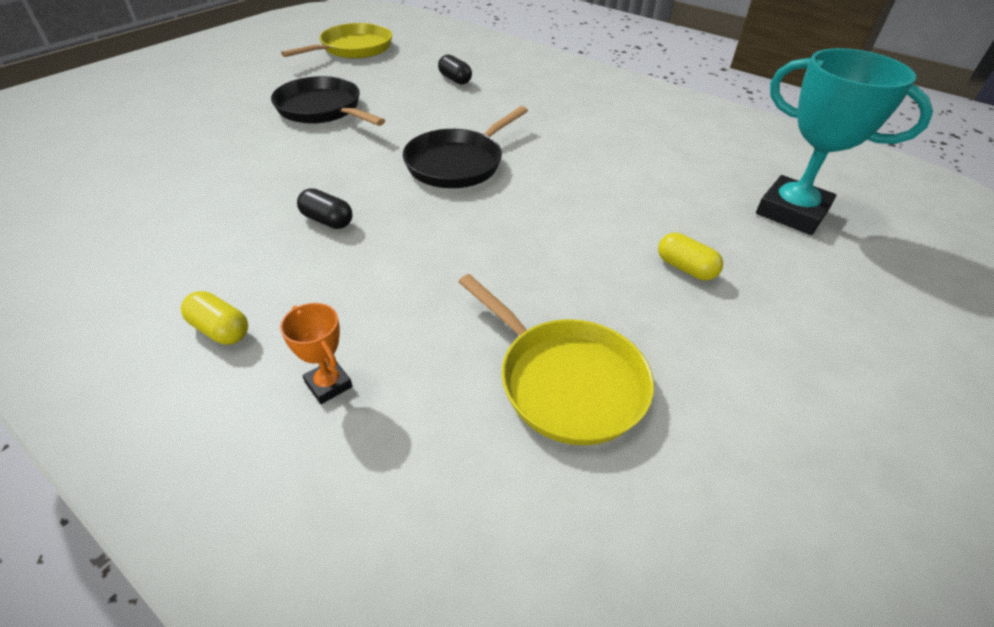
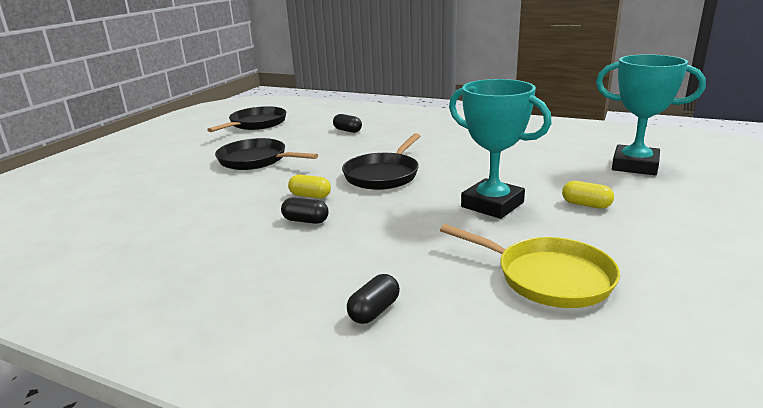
camera: 10 degrees left, 20 degrees down
yellow capsule [181,291,248,345] -> yellow capsule moved to [288,174,331,199]
orange trophy [280,303,352,404] -> black capsule [347,274,400,324]
yellow pan [281,23,392,59] -> black pan [207,106,286,132]
none -> turquoise trophy [449,79,552,219]

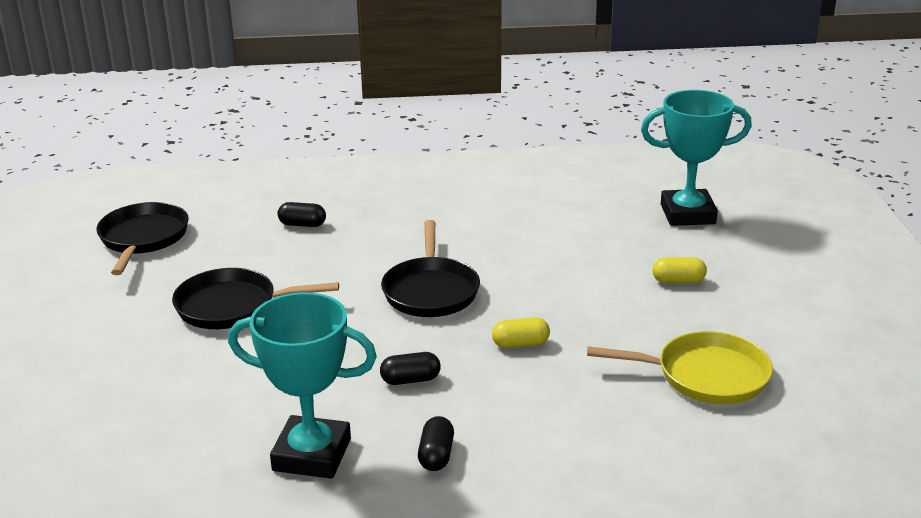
camera: 30 degrees left, 5 degrees up
yellow capsule [288,174,331,199] -> yellow capsule moved to [492,317,550,348]
black capsule [347,274,400,324] -> black capsule moved to [418,416,454,471]
turquoise trophy [449,79,552,219] -> turquoise trophy moved to [228,292,377,479]

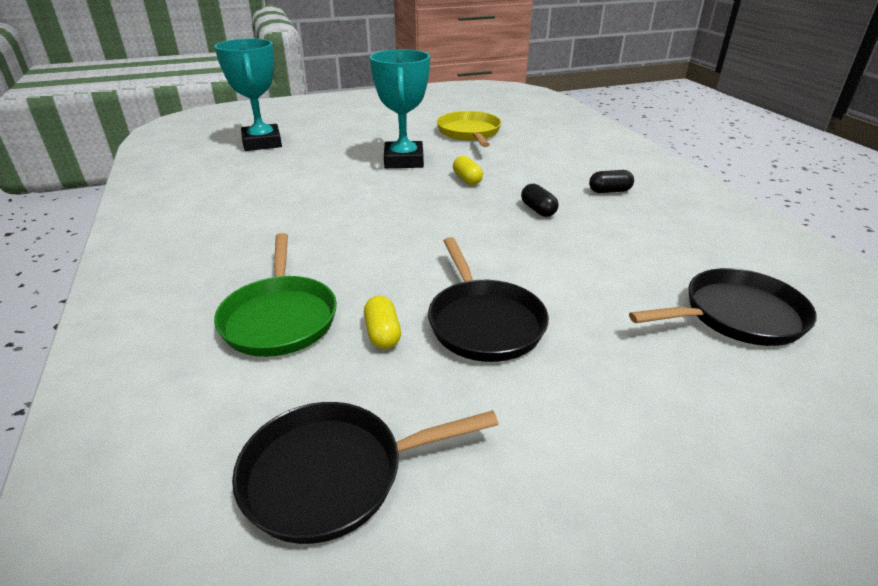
camera: 105 degrees left, 5 degrees up
turquoise trophy [228,292,377,479] -> turquoise trophy moved to [370,49,430,168]
black capsule [277,202,326,227] -> green pan [214,233,337,357]
black pan [381,220,480,317] -> black pan moved to [629,268,816,346]
yellow capsule [652,257,707,283] -> yellow capsule moved to [364,296,401,349]

